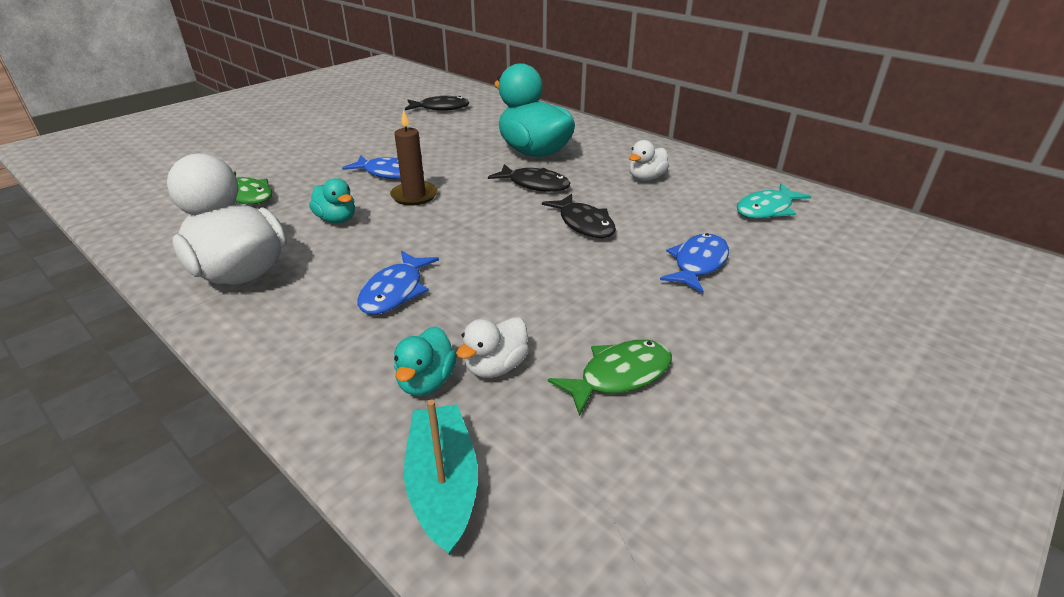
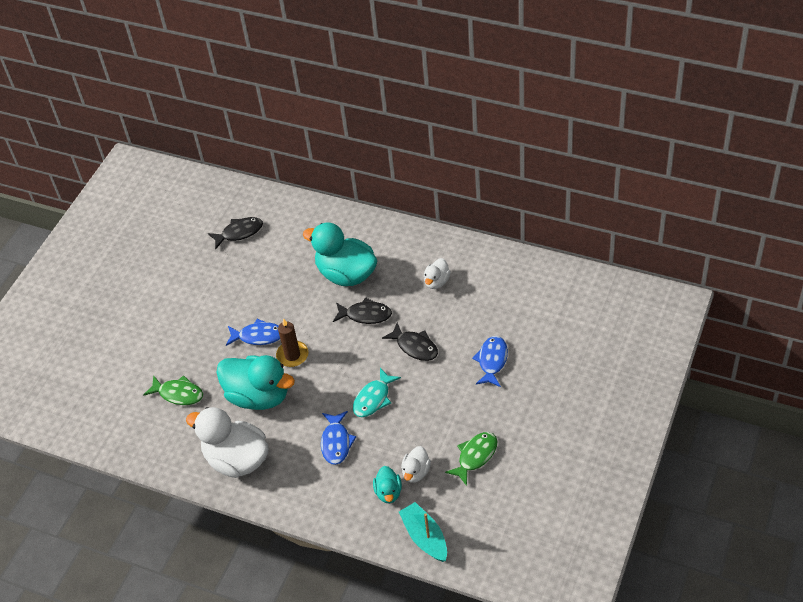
camera: 15 degrees left, 15 degrees up
turquoise duck [309,178,355,223] -> turquoise duck [216,355,295,410], size x2.07
turquoise fish [737,184,812,219] -> turquoise fish moved to [353,368,401,417]

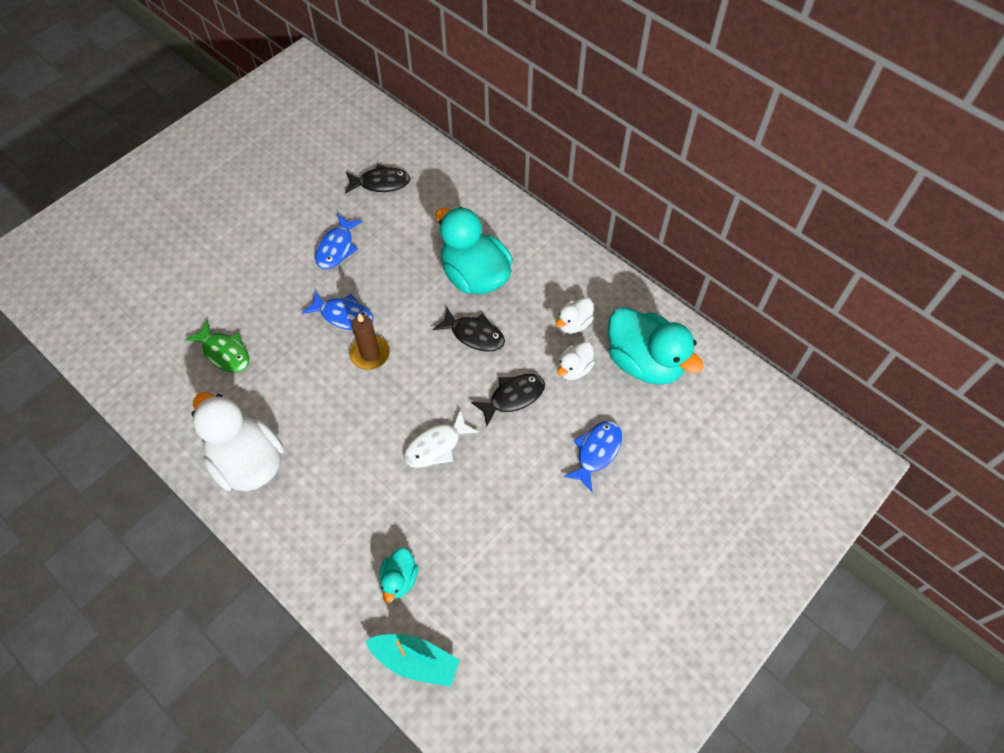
camera: 15 degrees right, 10 degrees up
turquoise duck [216,355,295,410] -> turquoise duck moved to [608,307,703,385]
blue fish [321,411,356,465] -> blue fish moved to [315,214,363,269]
turquoise fish [353,368,401,417] -> white fish [404,410,479,468]
black fish [382,323,438,361] -> black fish turned 90 degrees counterclockwise [471,374,545,426]
turquoise boat [399,502,447,562] -> turquoise boat turned 120 degrees clockwise [365,634,460,687]
white duck [401,446,431,483] -> white duck moved to [557,342,595,380]
green fish [445,432,497,486] -> none

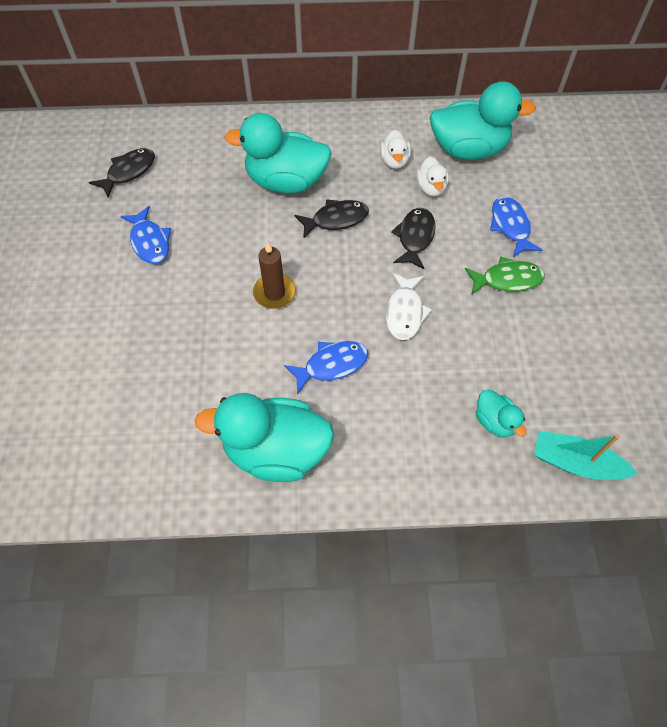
camera: 45 degrees left, 0 degrees up
green fish [185,320,249,373] -> green fish moved to [465,256,545,295]
white duck [191,392,284,492] -> turquoise duck [195,393,334,482]
blue fish [302,291,374,330] -> blue fish moved to [284,341,368,395]
turquoise boat [365,634,460,687] -> turquoise boat turned 135 degrees counterclockwise [534,431,638,480]

